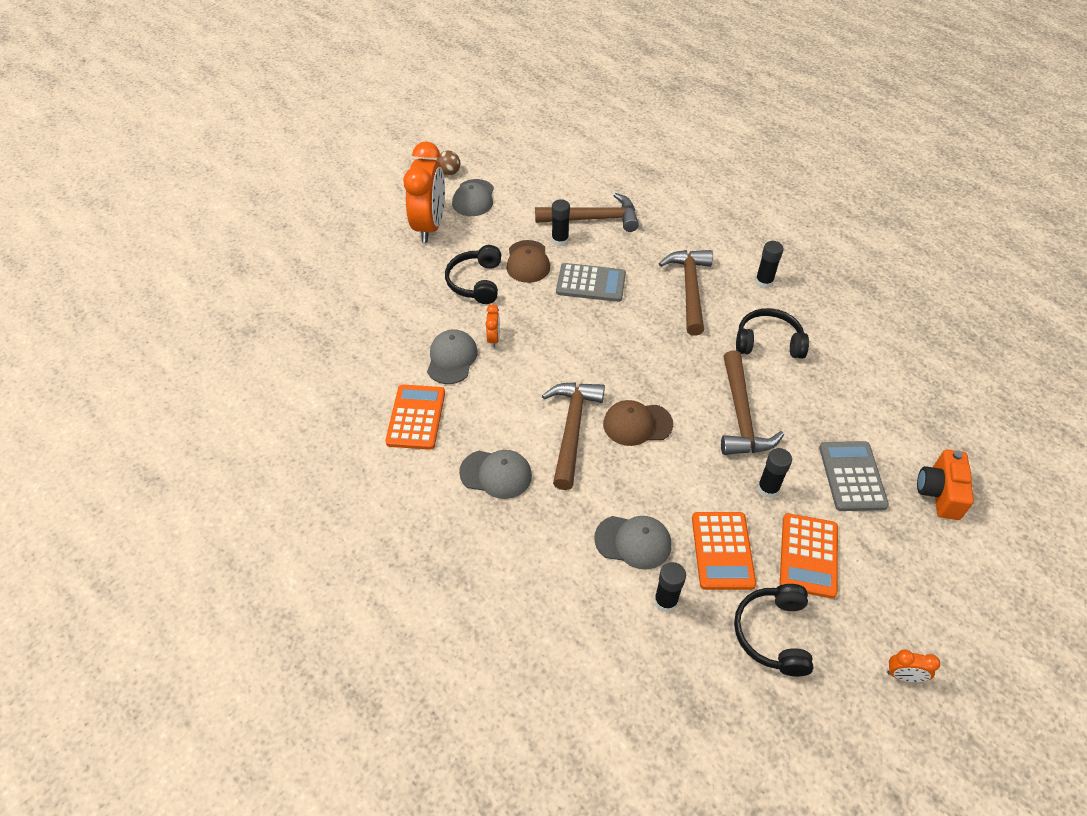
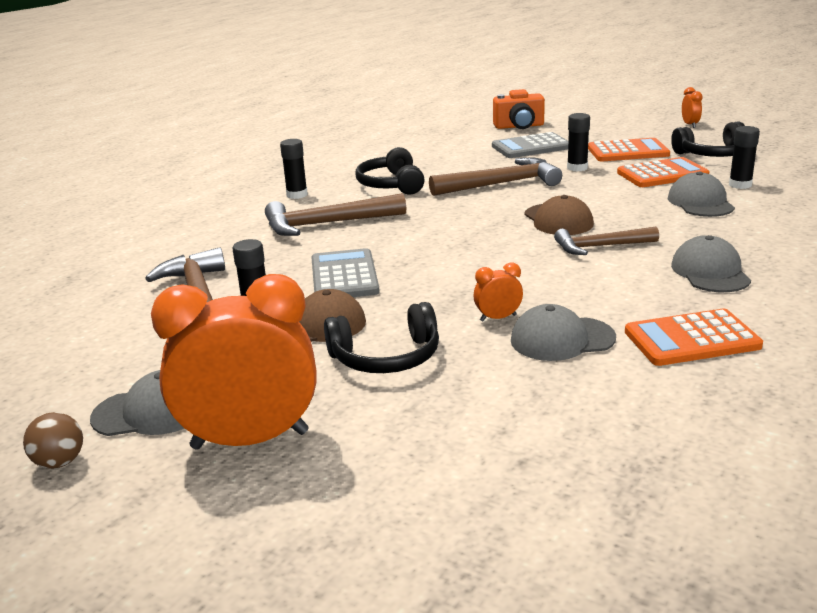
camera: 105 degrees left, 25 degrees down
brown hammer [542,382,605,490] -> brown hammer [554,227,659,255], size x0.65

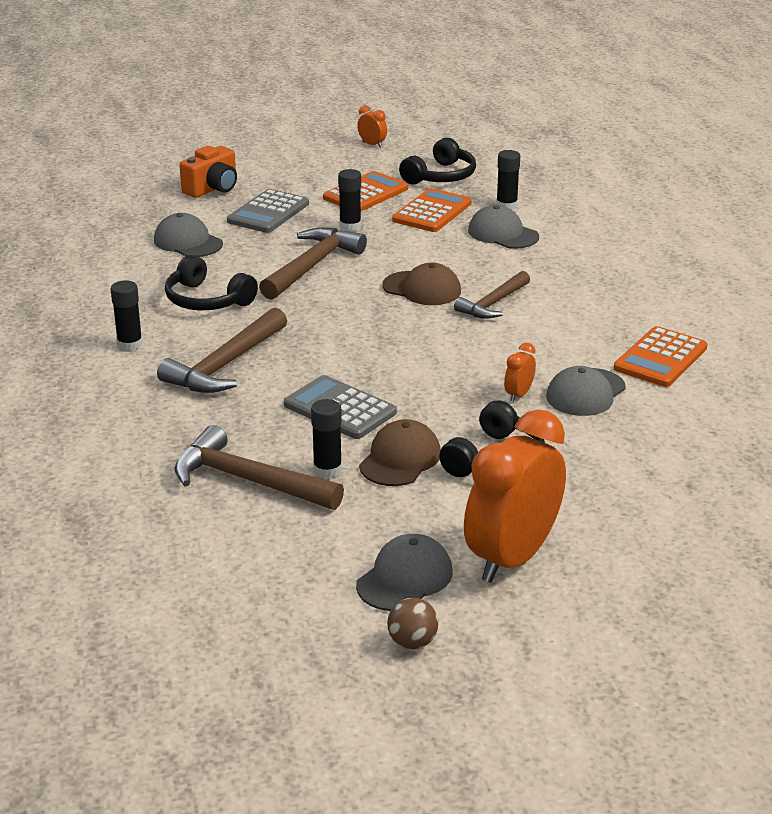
camera: 45 degrees left, 5 degrees up
grey cap [671,235,751,292] -> grey cap moved to [154,213,223,257]

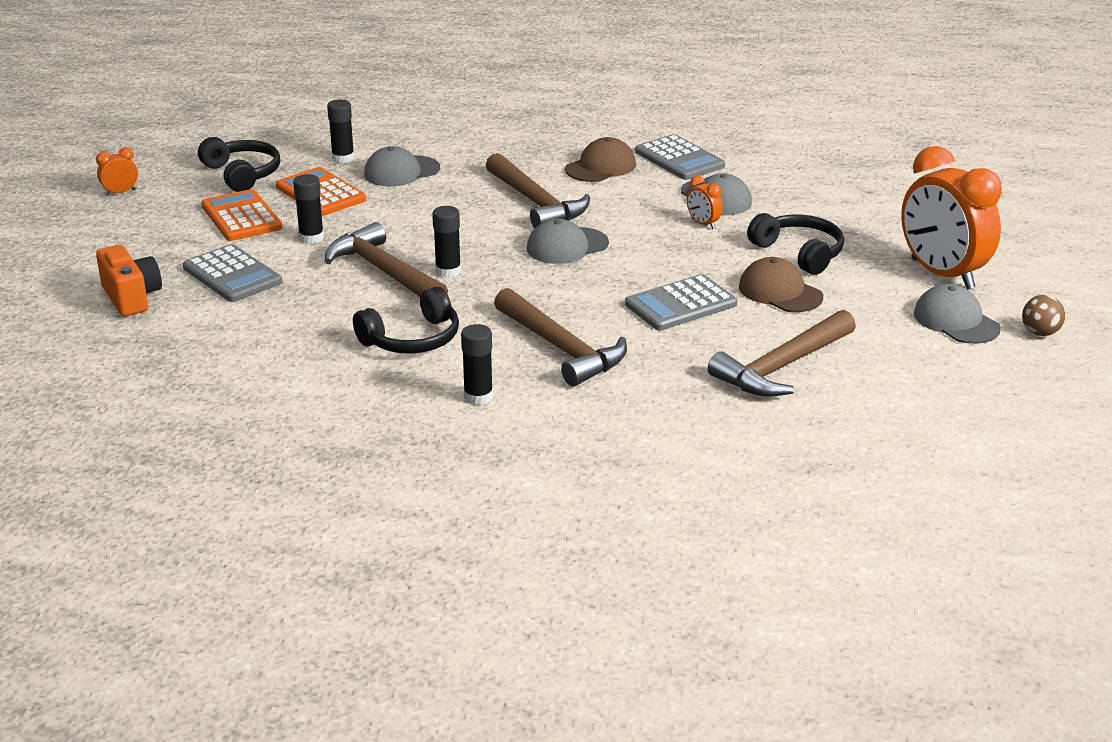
camera: 70 degrees left, 0 degrees up
grey cap [154,213,223,257] -> grey cap moved to [527,219,609,264]
black glue stick [311,399,342,478] -> black glue stick moved to [432,206,461,278]
brown cap [383,263,461,305] -> brown cap moved to [565,137,636,182]
brown hammer [454,271,530,319] -> brown hammer [486,153,590,228], size x1.53
orange calculator [614,326,708,387] -> grey calculator [635,134,725,180]

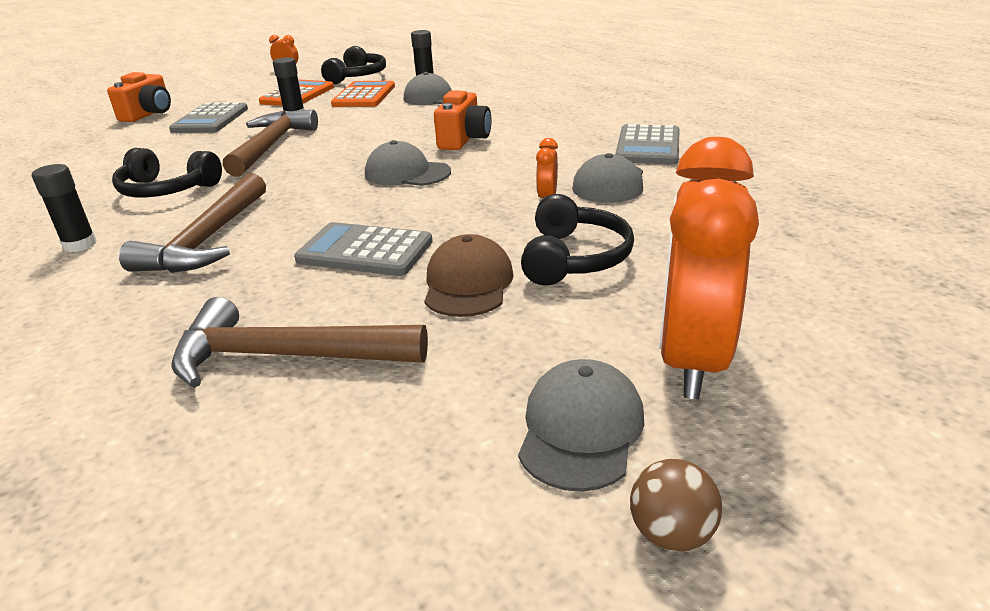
camera: 50 degrees right, 0 degrees up
black glue stick [432,206,461,278] -> none
brown hammer [486,153,590,228] -> orange camera [434,90,491,150]
brown cap [565,137,636,182] -> none

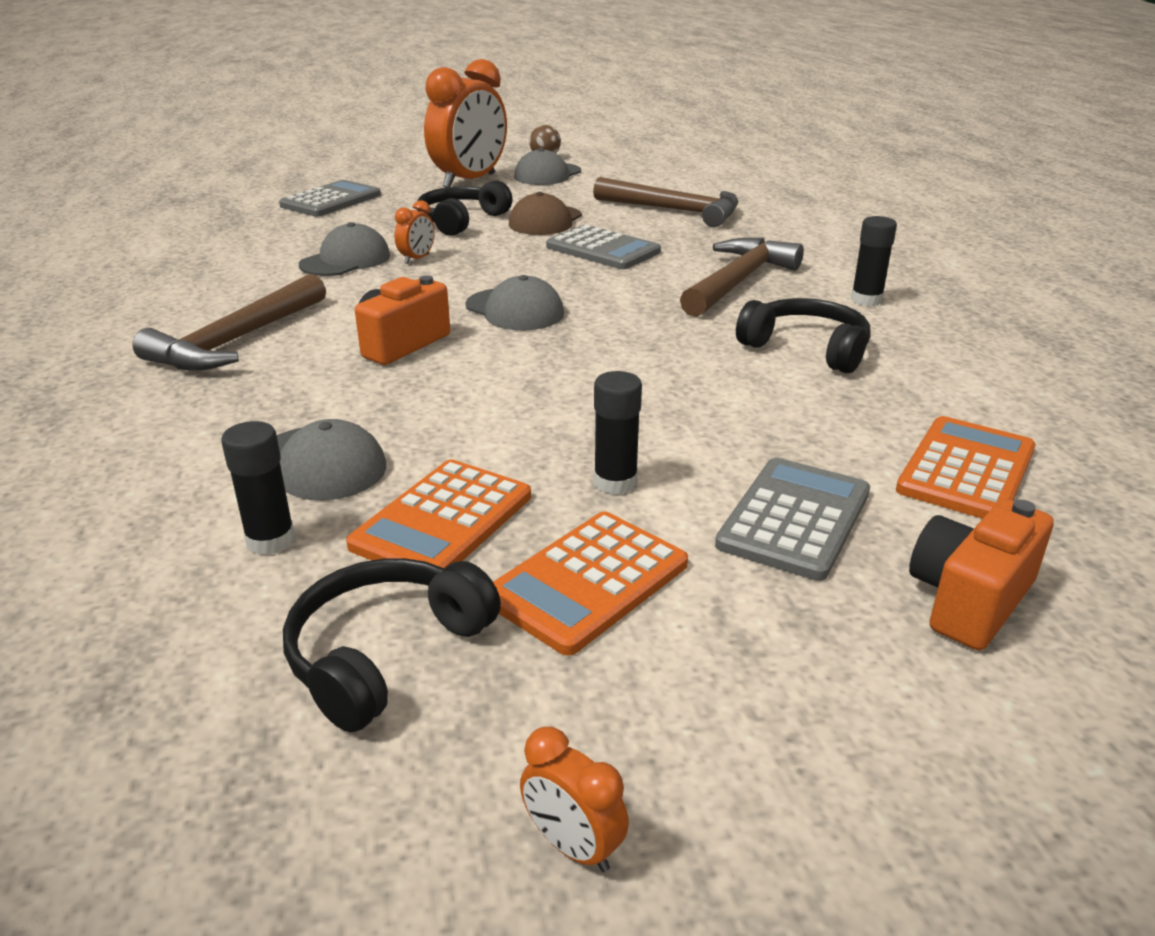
camera: 160 degrees left, 0 degrees up
brown hammer [223,109,318,176] -> brown hammer moved to [133,274,326,371]
grey calculator [616,124,680,164] -> grey calculator moved to [279,180,381,217]
none -> orange calculator [896,416,1036,519]

